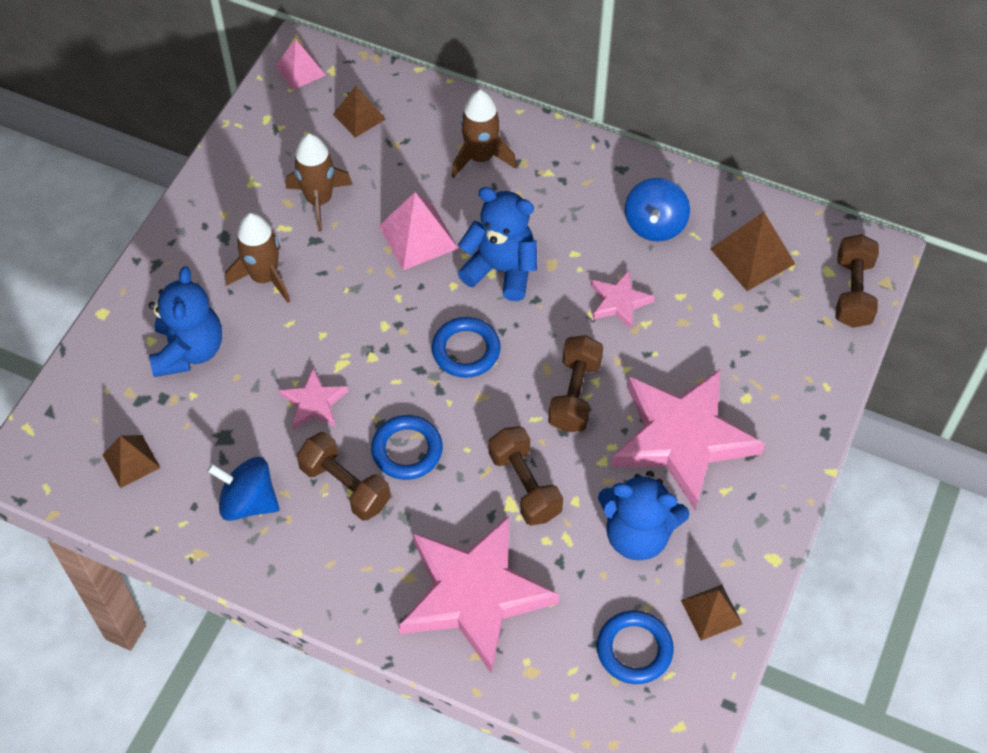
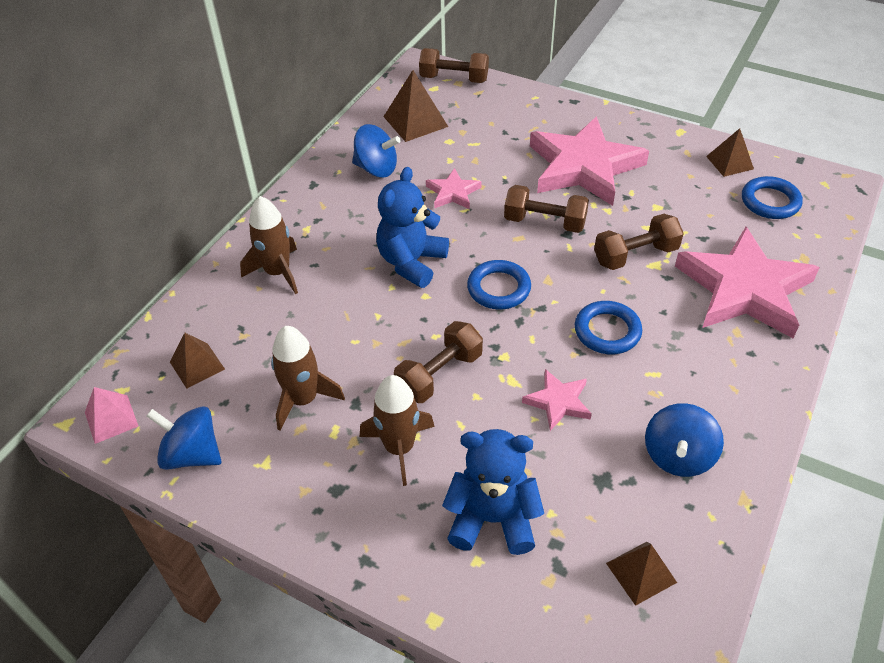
camera: 85 degrees left, 10 degrees down
brown dumbbell [296,432,391,521] -> brown dumbbell moved to [394,321,483,403]
pink pyramid [379,192,459,270] -> none
blue teddy bear [598,471,690,561] -> none
none -> blue spinning top [147,406,222,470]

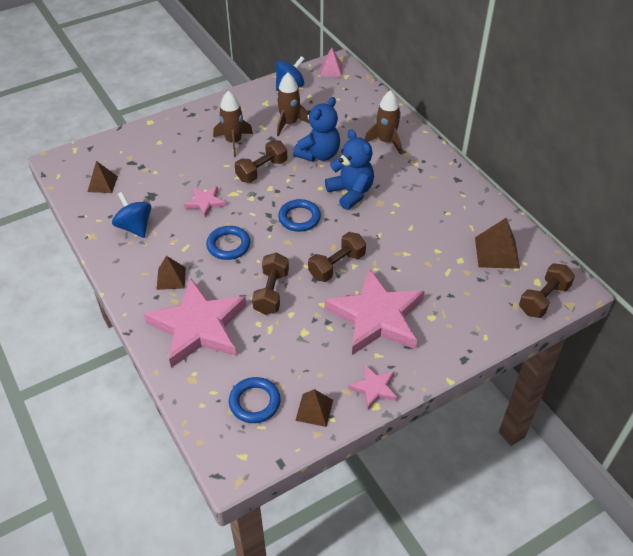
camera: 120 degrees right, 0 degrees up
brown pyramid [170,333,225,389] -> brown pyramid moved to [156,256,186,290]
blue spinning top [352,124,401,178] -> none
brown dumbbell [394,321,483,403] -> brown dumbbell turned 60 degrees clockwise [235,140,287,183]
pink star [426,168,482,209] -> pink star moved to [348,364,397,410]
blue teddy bear [442,429,544,555] -> blue teddy bear moved to [293,97,340,162]

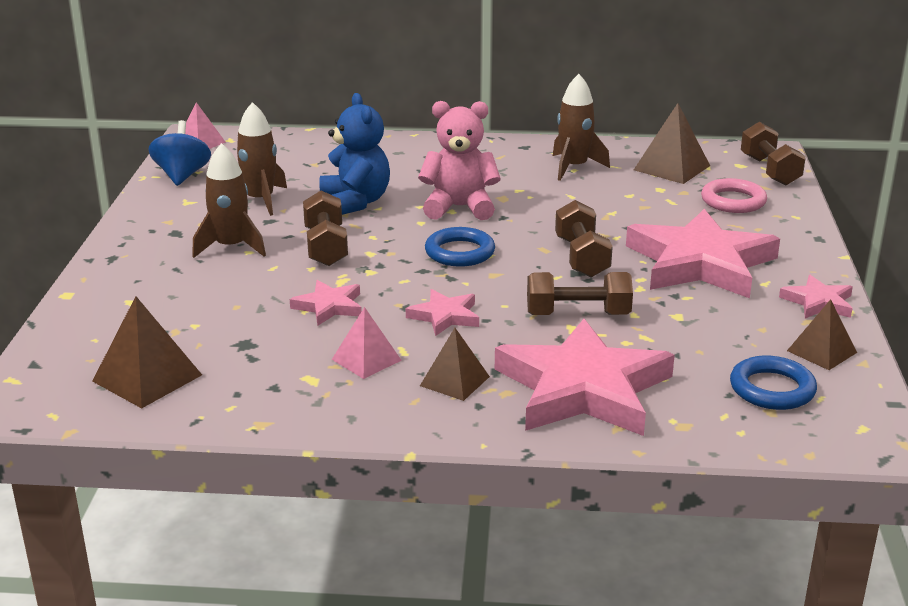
camera: 55 degrees left, 20 degrees down
brown pyramid [88,161,118,193] -> brown pyramid [92,296,202,408], size x1.51
blue spinning top [112,192,151,238] -> none
blue ring [206,226,250,260] -> pink star [406,289,479,336]
brown dumbbell [252,253,289,315] -> brown dumbbell turned 45 degrees counterclockwise [527,272,633,315]
blue teddy bear [325,129,374,210] -> pink teddy bear [418,101,501,220]
brown rocket [365,90,401,154] -> brown rocket moved to [553,74,610,181]
none -> pink pyramid [332,307,402,379]
none -> pink ring [701,178,767,213]

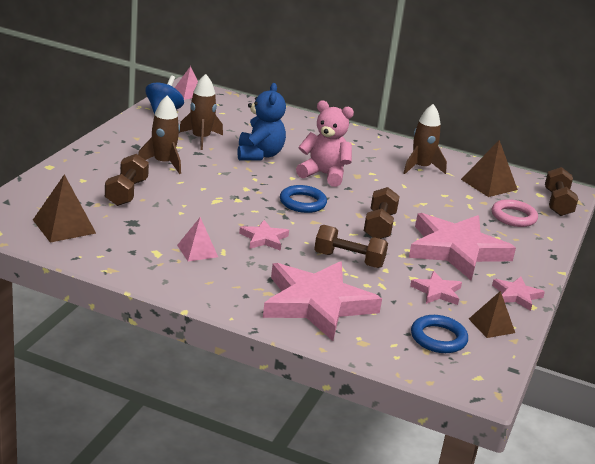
camera: 15 degrees right, 0 degrees up
pink star [290,280,362,325] -> pink star moved to [410,271,462,305]
brown dumbbell [303,190,348,266] -> brown dumbbell moved to [105,154,149,206]
brown pyramid [420,328,490,401] -> none

